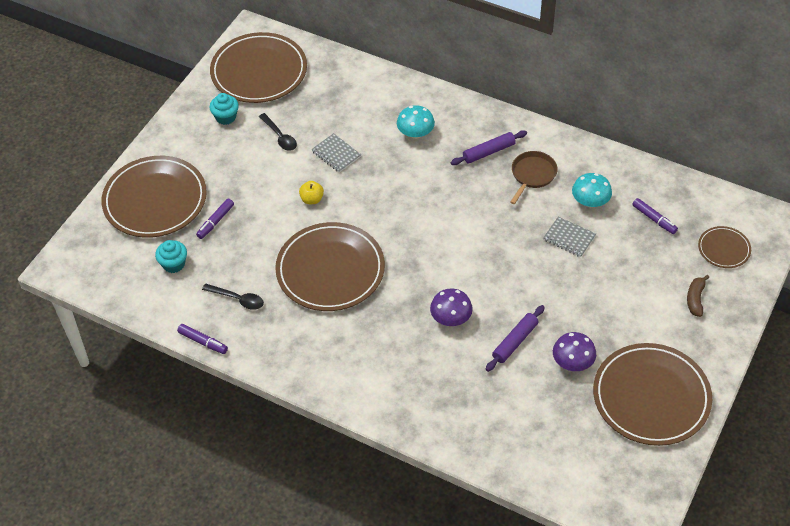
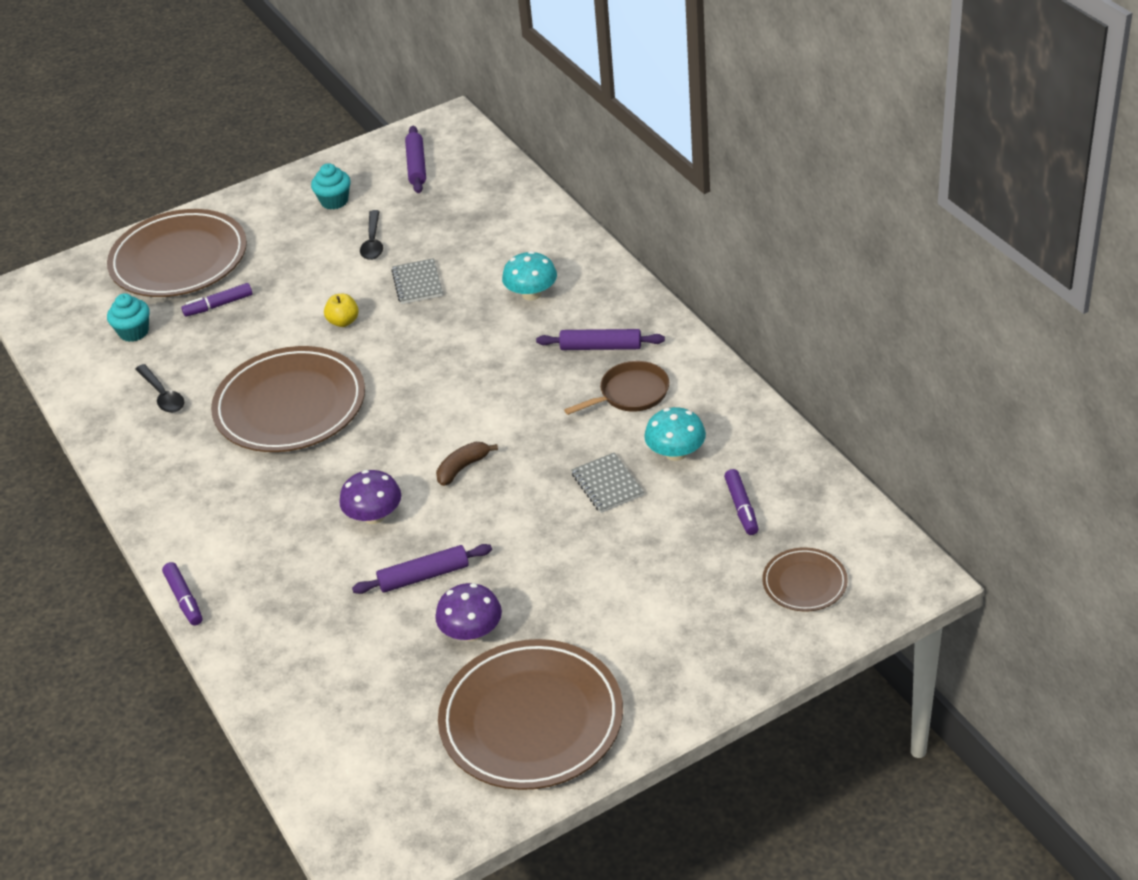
camera: 35 degrees right, 10 degrees down
purple marker [177,324,228,354] -> purple marker moved to [162,562,202,626]
brown plate [210,32,307,103] -> purple rolling pin [405,126,426,193]
brown banana [687,275,709,317] -> brown banana moved to [436,442,498,486]

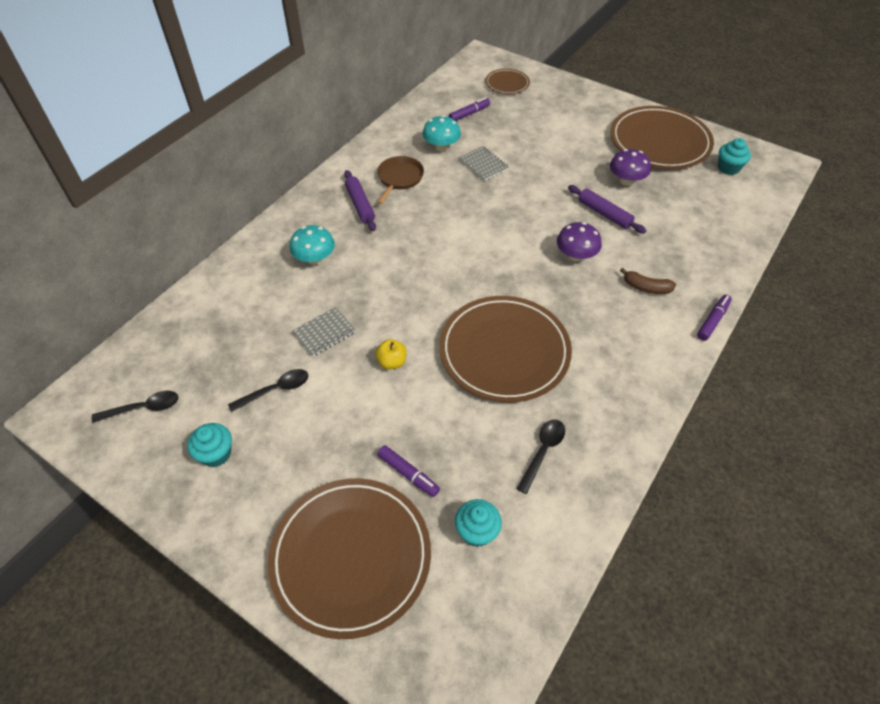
camera: 120 degrees left, 10 degrees up
purple rolling pin [405,126,426,193] -> black spoon [92,390,178,423]
brown banana [436,442,498,486] -> brown banana moved to [620,268,676,294]
brown pan [564,361,669,415] -> brown pan turned 75 degrees clockwise [377,156,424,204]
grey notebook [571,453,644,513] -> grey notebook turned 75 degrees counterclockwise [459,146,508,181]
none -> turquoise cupcake [718,138,751,175]

